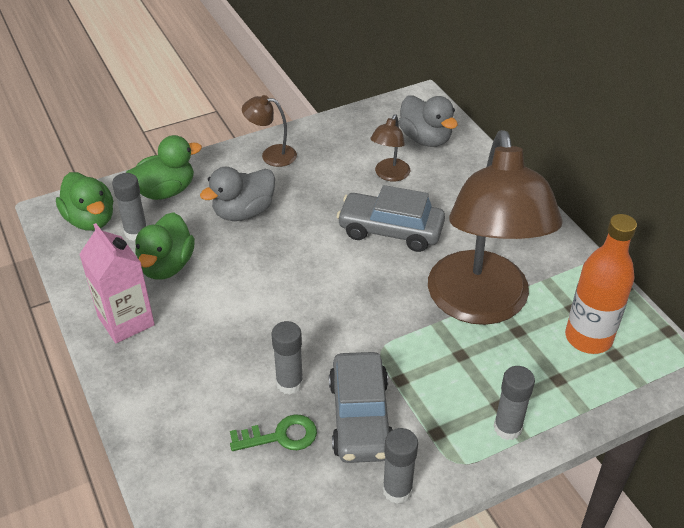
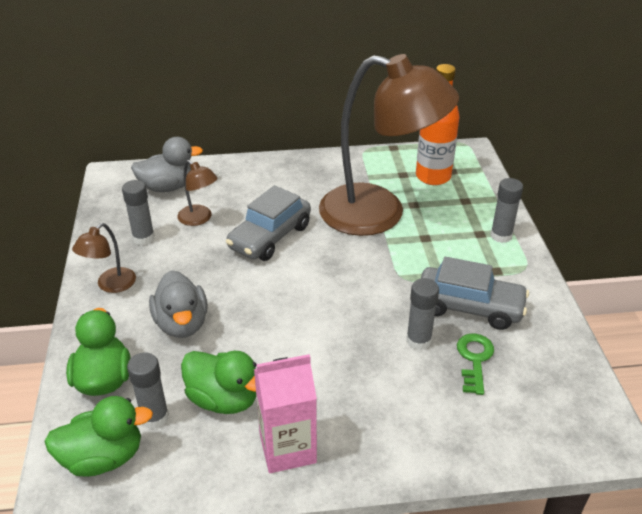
camera: 70 degrees left, 5 degrees down
grey glue stick [383,428,418,504] -> grey glue stick moved to [122,180,155,245]

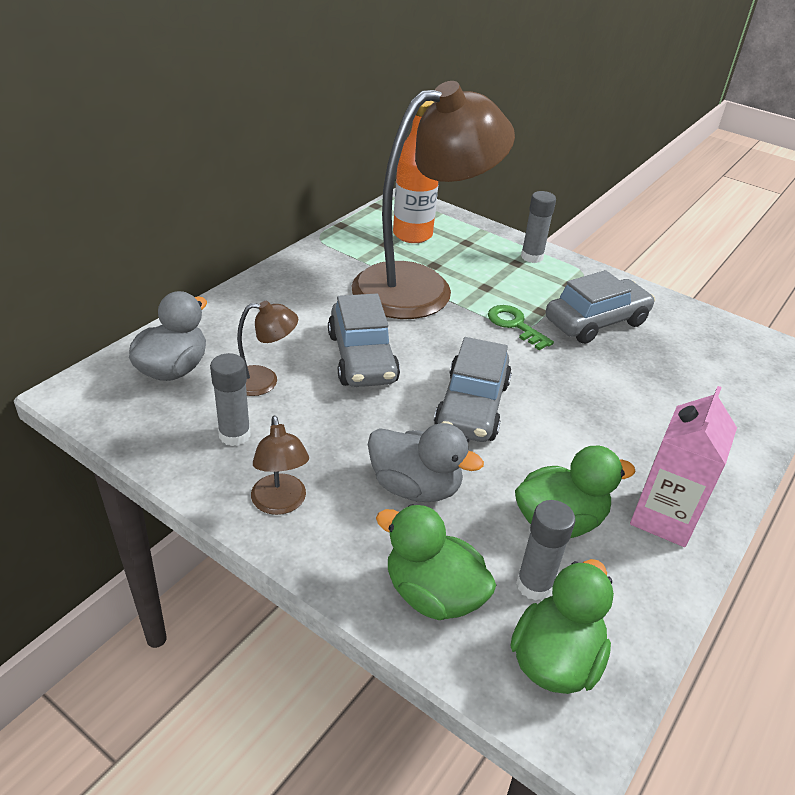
camera: 50 degrees left, 0 degrees up
grey glue stick [406,278,439,350] -> none
green key [457,333,494,395] -> green key moved to [488,305,554,350]
none -> grey car [434,337,512,442]

